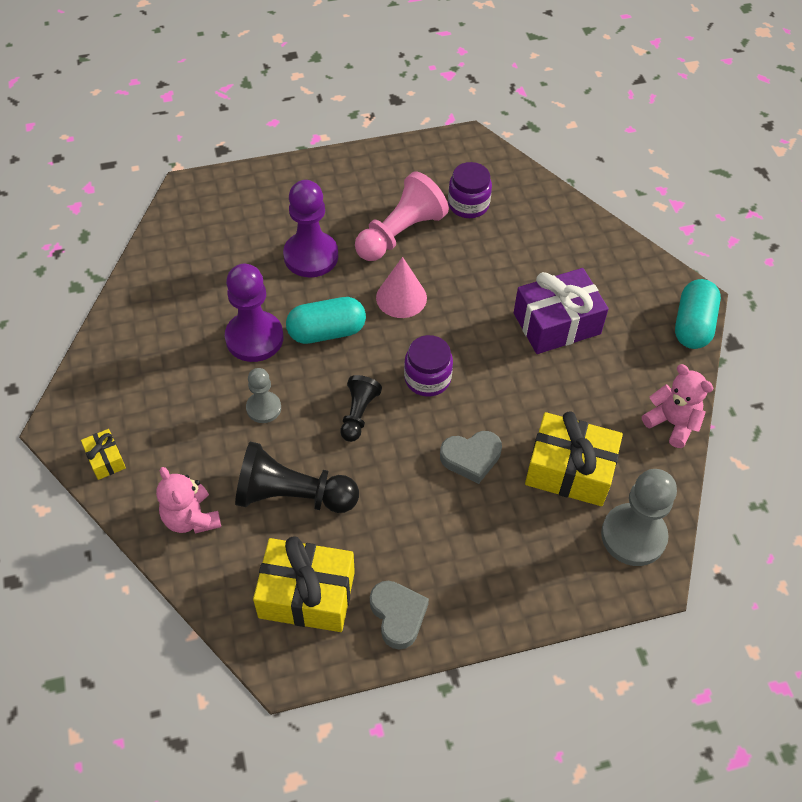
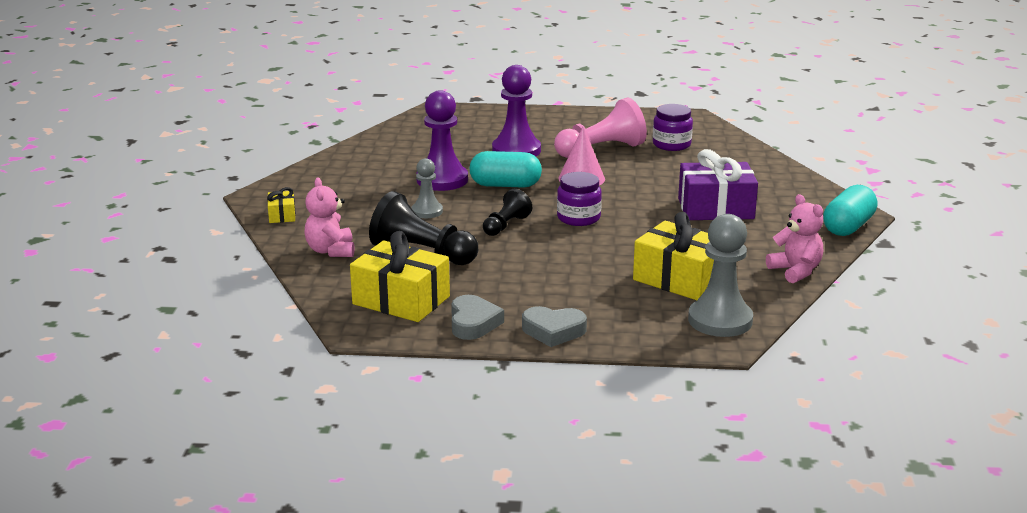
camera: 20 degrees right, 30 degrees down
grey heart [440,431,502,484] -> grey heart moved to [522,306,587,347]

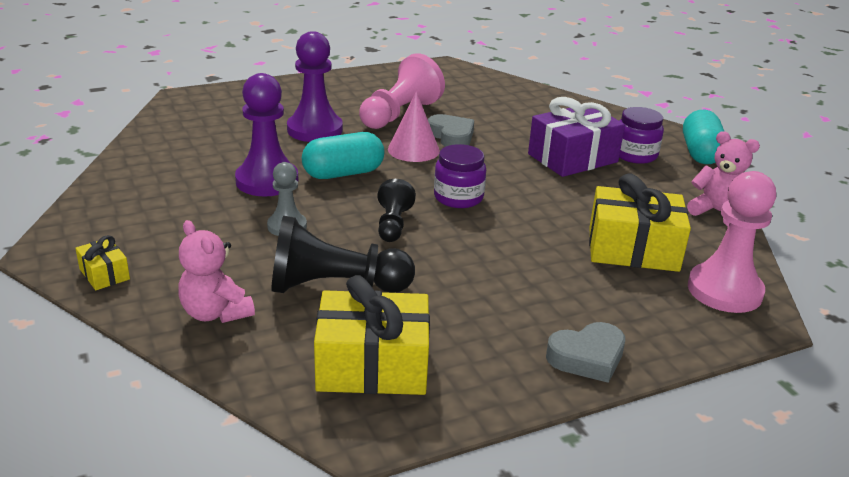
camera: 30 degrees left, 5 degrees up
grey heart [451,295,504,340] -> grey heart moved to [428,114,474,147]
purple jar [653,104,693,151] -> purple jar moved to [619,107,664,164]
grey pawn [688,214,753,337] -> pink pawn [688,171,776,313]

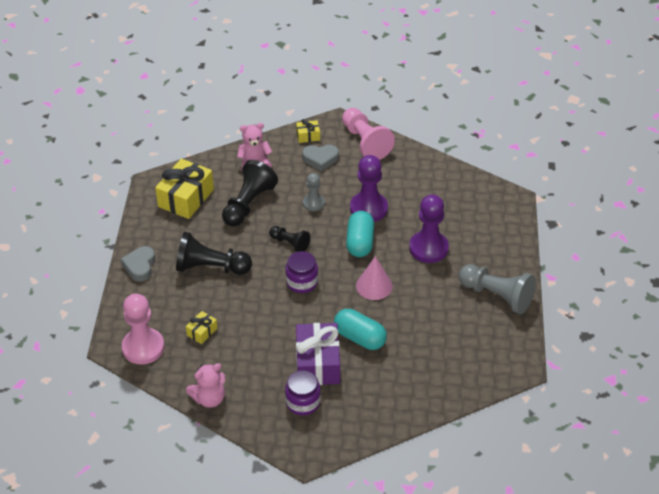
camera: 120 degrees right, 15 degrees up
pink pawn [359,53,445,129] -> pink pawn moved to [342,108,395,160]
grey heart [428,114,474,147] -> grey heart moved to [302,145,339,171]
yellow gift [589,173,691,272] -> yellow gift [186,311,218,344], size x0.48
turquoise capsule [683,110,724,164] -> turquoise capsule moved to [334,309,387,350]
none -> black pawn [176,232,252,275]
none -> grey pawn [459,264,536,314]

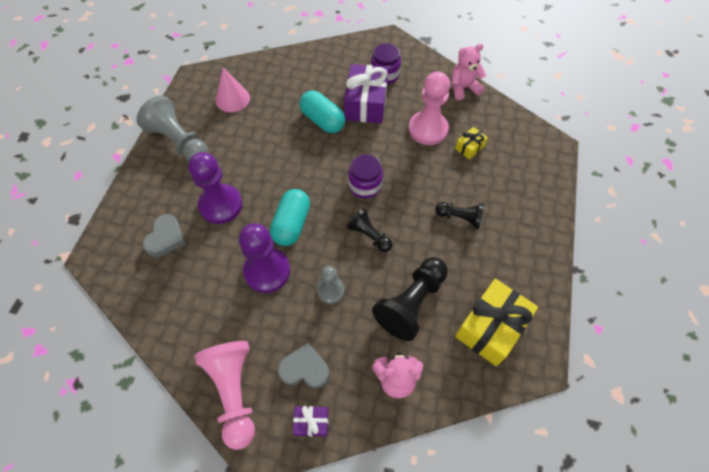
camera: 170 degrees left, 15 degrees up
grey heart [121,246,155,282] -> grey heart moved to [143,214,186,257]
pink pawn [122,294,164,365] -> pink pawn moved to [409,71,450,145]
black pawn [176,232,252,275] -> black pawn [435,202,484,229], size x0.58
yellow gift [296,119,320,143] -> purple gift [293,406,328,437]
pink cone [356,256,393,300] -> pink cone moved to [216,68,250,112]

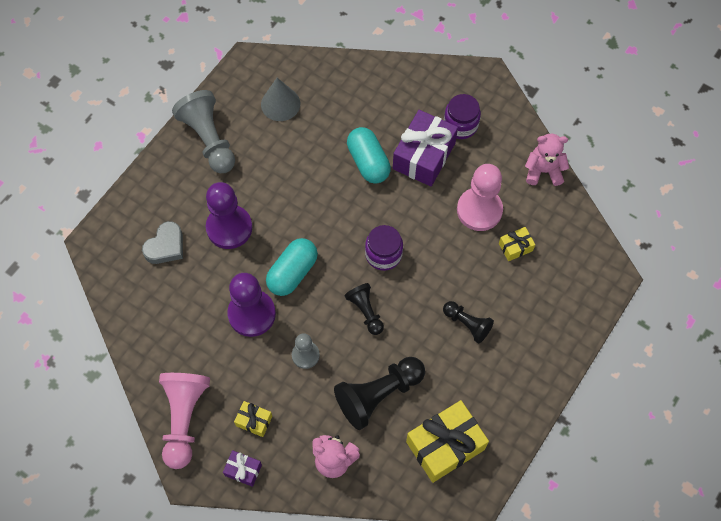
camera: 20 degrees right, 5 degrees up
pink cone [216,68,250,112] -> grey cone [261,78,300,121]
grey heart [278,343,330,389] -> yellow gift [234,401,272,437]

